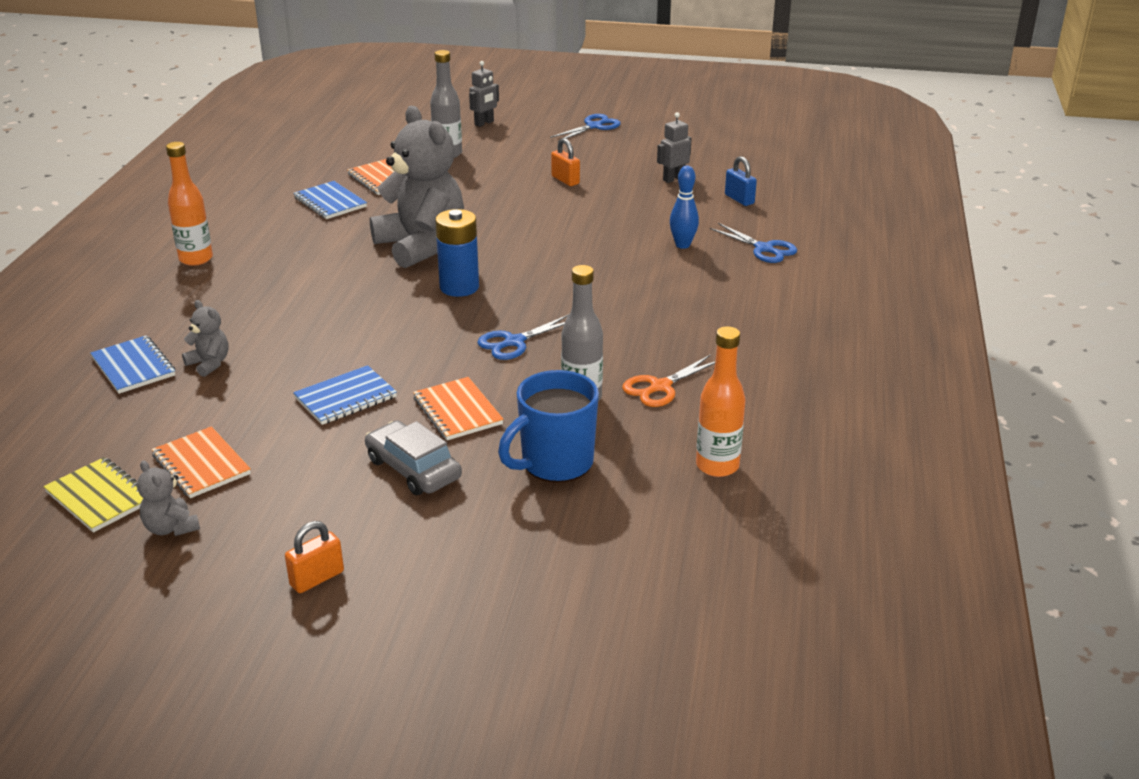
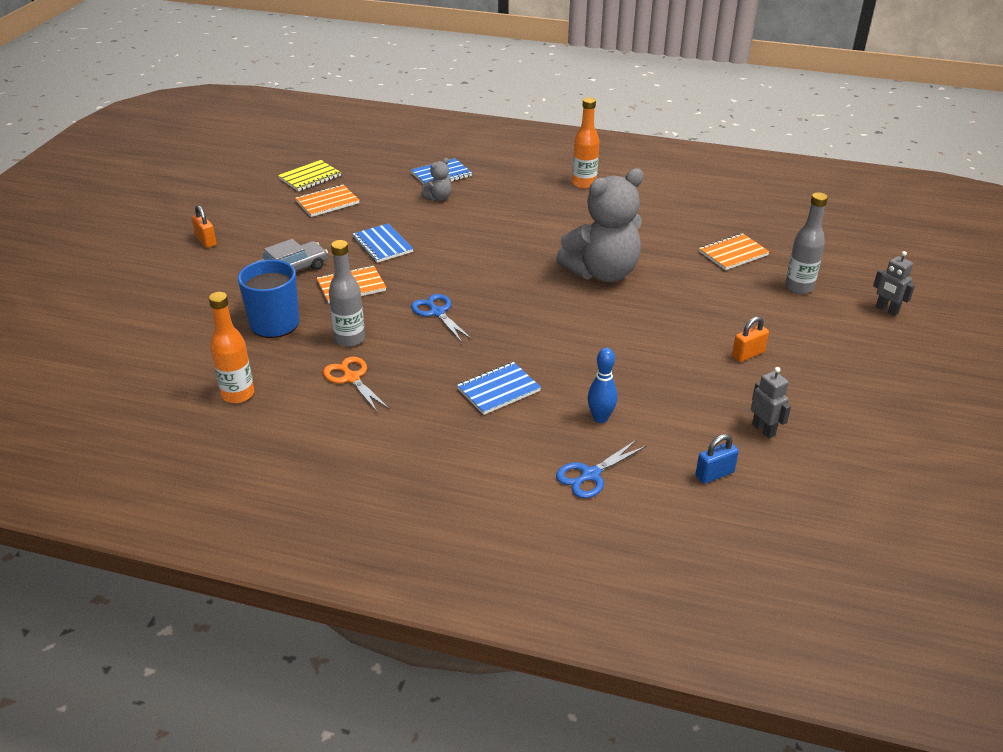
camera: 95 degrees right, 5 degrees up
grey teddy bear [137,460,200,536] -> none
blue notebook [294,181,367,219] -> blue notebook moved to [457,362,541,415]
blue battery [435,209,479,297] -> none
blue scissors [550,114,621,142] -> none

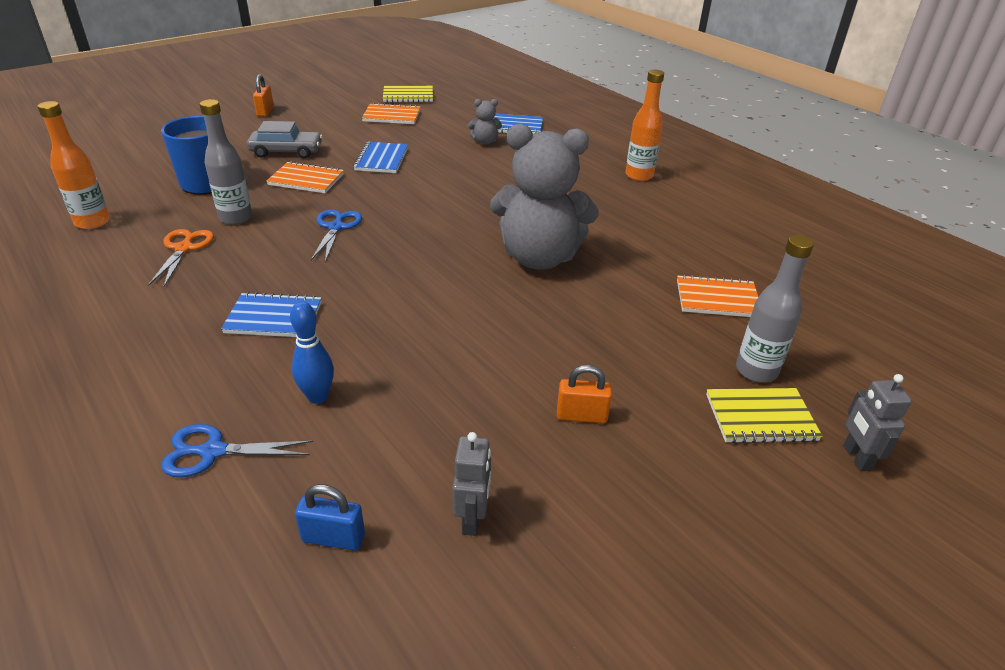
camera: 35 degrees right, 0 degrees up
none -> yellow notebook [706,388,823,443]

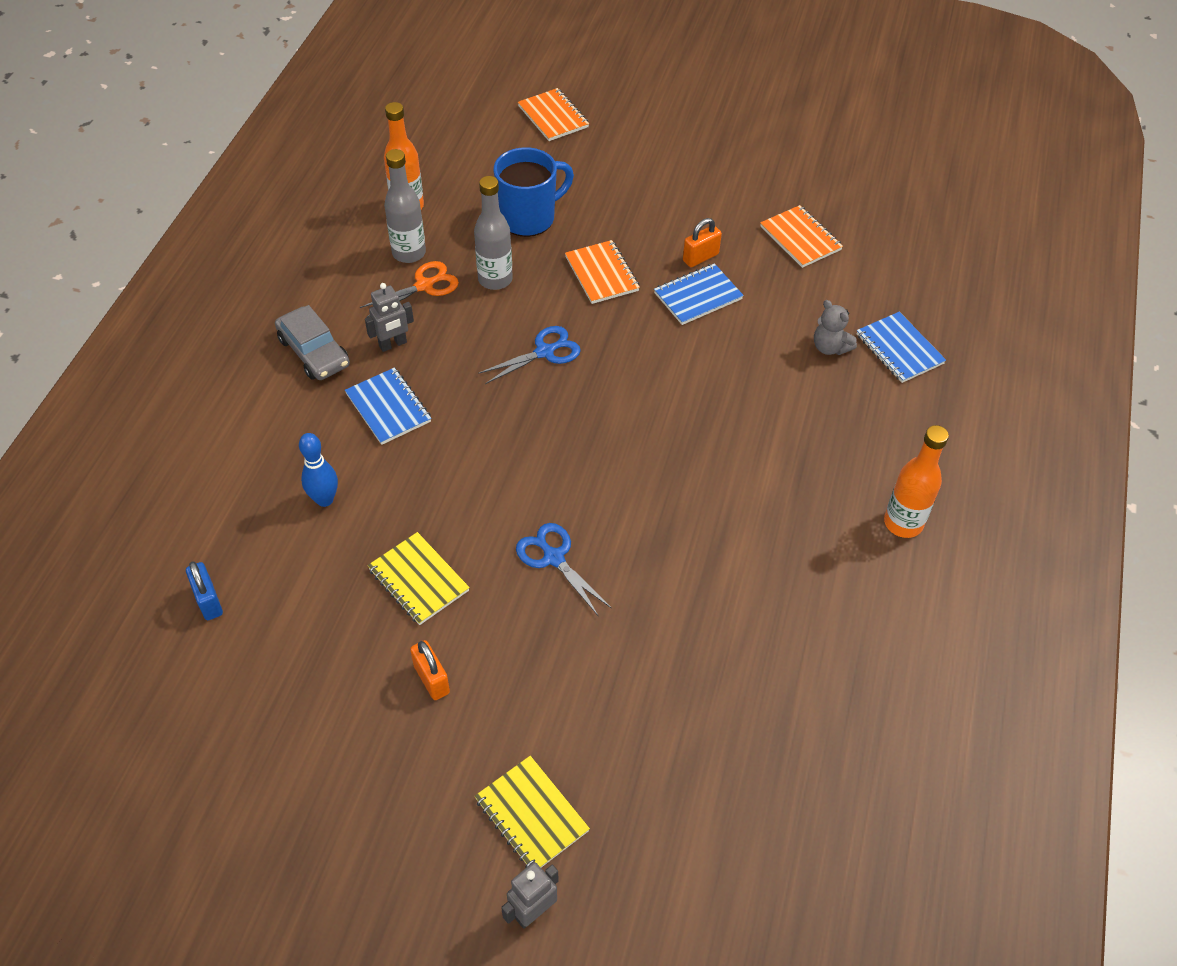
camera: 55 degrees right, 15 degrees up
blue scissors [161,424,313,477] -> blue scissors moved to [516,523,611,615]
grey car [247,121,323,158] -> grey car moved to [275,305,350,380]
orange padlock [253,74,274,117] -> orange padlock moved to [683,218,722,267]
yellow notebook [383,86,433,102] -> yellow notebook moved to [367,532,470,625]
grey robot [452,432,491,536] -> grey robot moved to [365,283,414,352]
grey teddy bear [490,124,599,270] -> none
orange notebook [677,275,758,317] -> orange notebook moved to [518,88,589,141]
grey bottle [736,235,814,383] -> grey bottle moved to [384,149,426,263]

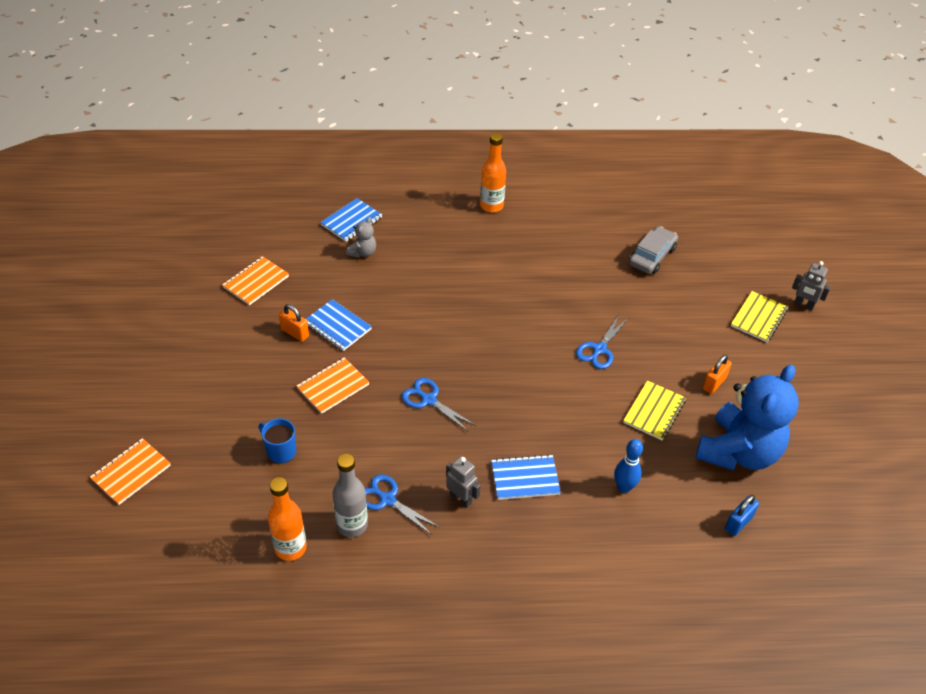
camera: 110 degrees left, 5 degrees down
grey car [275,305,350,380] -> grey car moved to [629,226,678,274]
blue notebook [345,368,431,445] -> blue notebook turned 45 degrees clockwise [491,454,561,500]
orange scissors [360,261,459,317] -> blue scissors [365,474,439,535]
grey bottle [474,176,513,290] -> none
blue mug [493,147,574,237] -> blue mug [259,418,296,464], size x0.60
none -> blue teddy bear [695,364,799,470]

